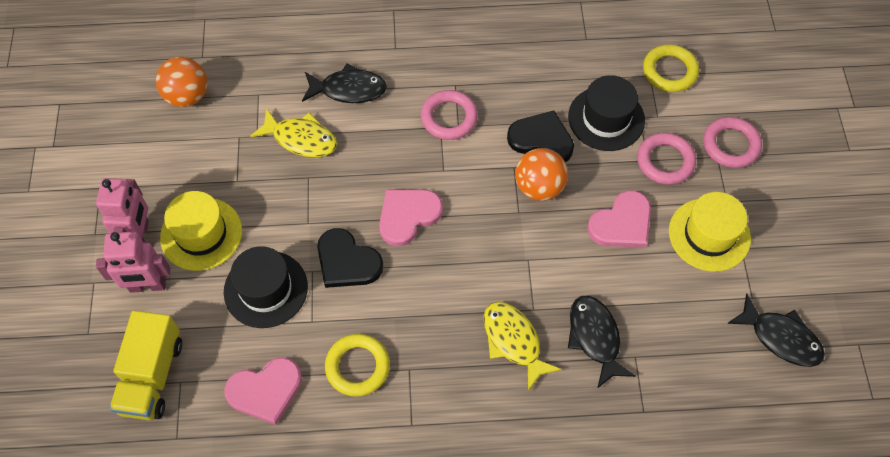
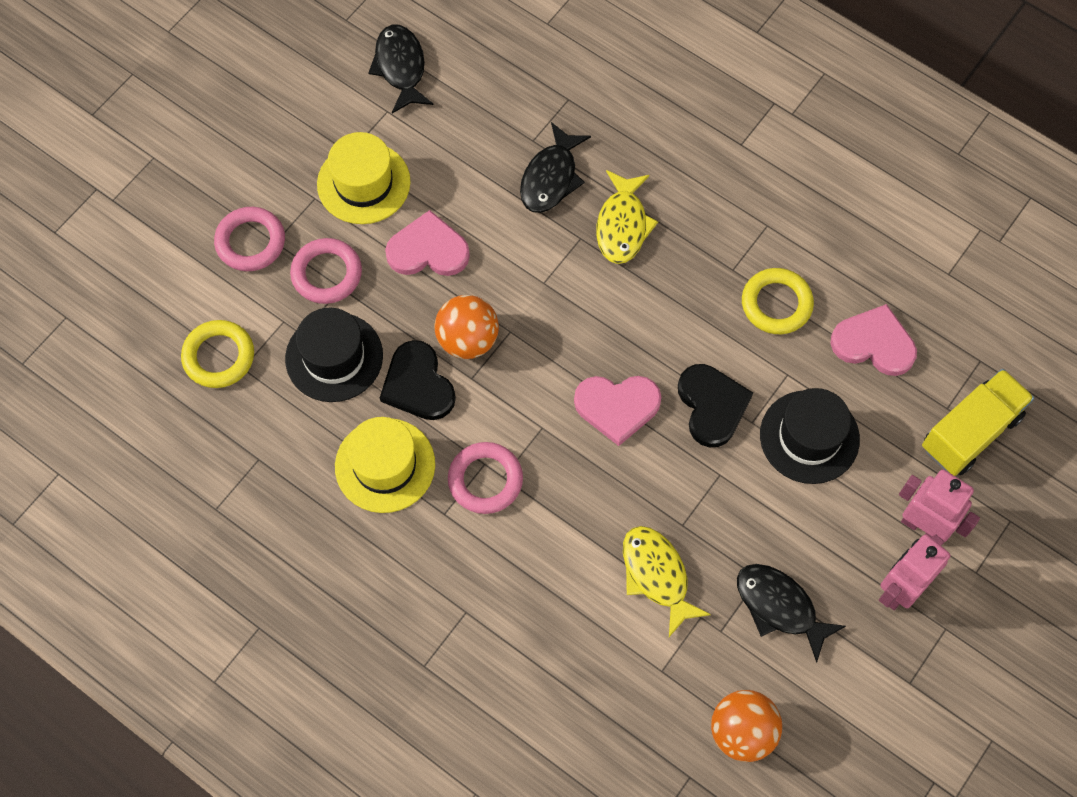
camera: 140 degrees left, 5 degrees up
yellow hat [160,191,242,271] -> yellow hat moved to [335,417,435,513]
black fish [302,63,387,103] -> black fish moved to [737,564,846,663]

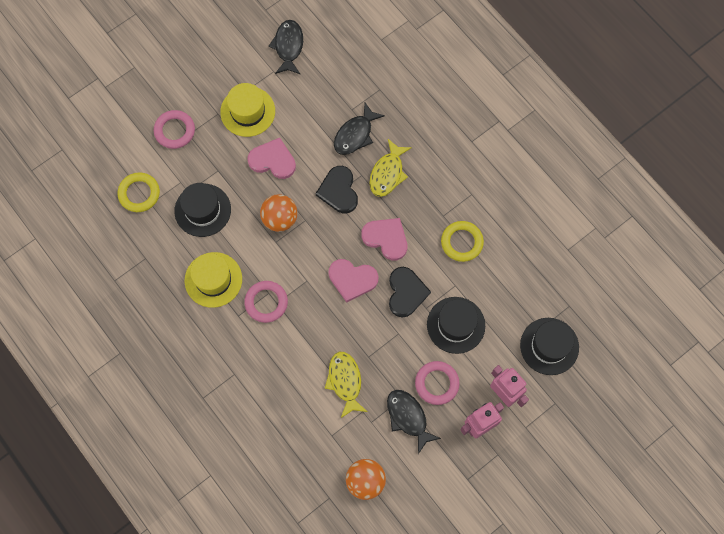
camera: 15 degrees right, 5 degrees up
pink ring [290,238,362,304] -> pink ring moved to [415,361,460,405]
black heart [380,340,456,420] -> black heart moved to [316,166,358,213]
pink heart [830,304,917,376] -> pink heart moved to [361,218,407,260]
yellow truck [922,369,1034,476] -> black hat [520,318,579,375]

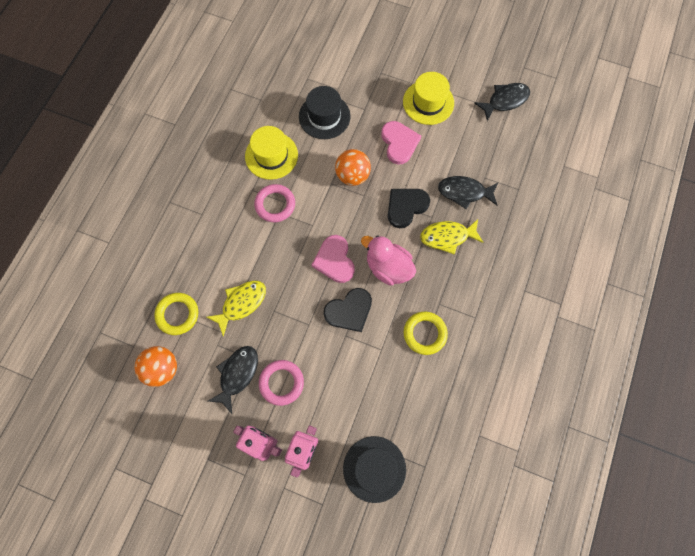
camera: 60 degrees right, 0 degrees up
yellow ring [118,172,160,212] -> yellow ring moved to [154,293,198,335]
pink ring [154,110,195,149] -> none
pink heart [361,218,407,260] -> pink duck [361,235,416,285]
black hat [427,297,485,354] -> none

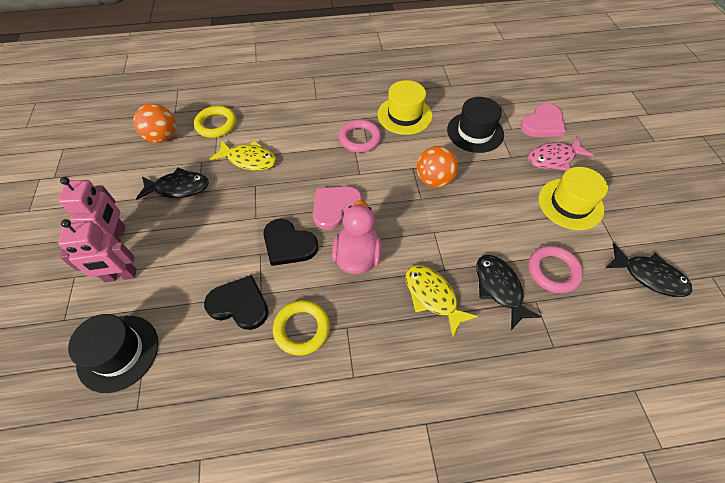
camera: 60 degrees right, 15 degrees down
pink ring [259,360,304,406] -> pink ring moved to [528,246,583,293]
pink heart [381,121,421,164] -> pink heart moved to [521,103,566,137]
black heart [388,189,430,228] -> black heart moved to [204,275,269,330]
none -> pink fish [528,137,594,170]

